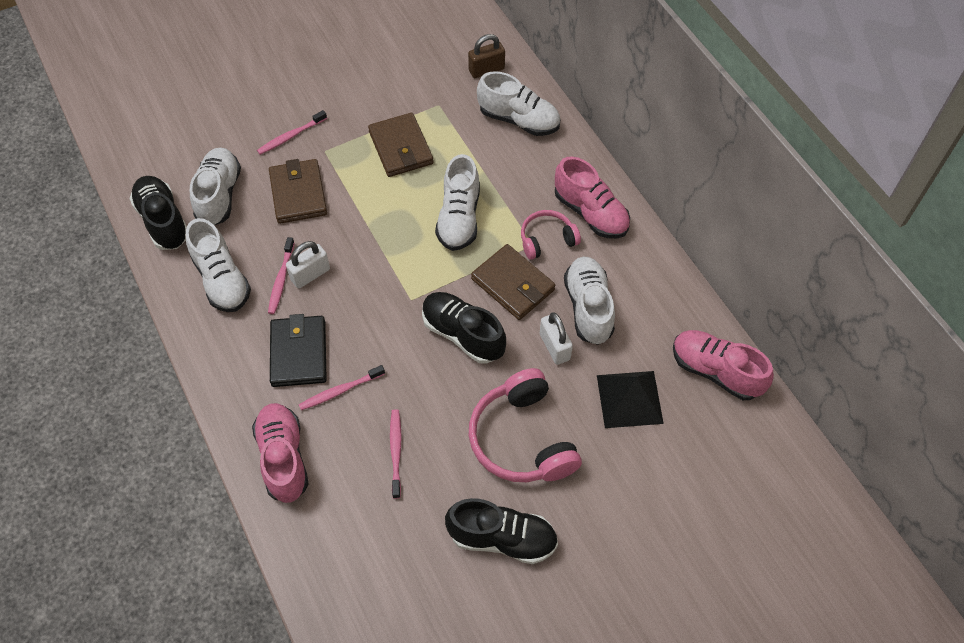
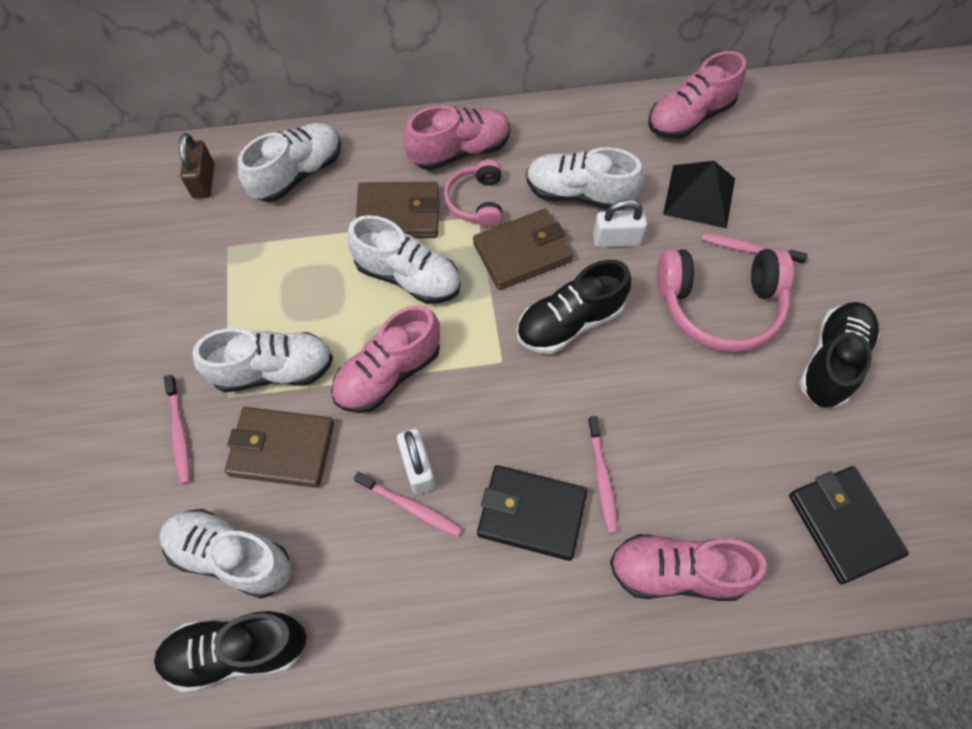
camera: 70 degrees left, 5 degrees up
white shoe [186,218,251,312] -> white shoe moved to [193,328,333,392]
brown wallet [368,113,433,177] -> brown wallet moved to [356,182,440,238]
pink toothbrush [390,409,402,499] -> pink toothbrush moved to [701,233,807,265]
none -> pink shoe [331,305,440,413]
none -> black wallet [789,466,909,584]

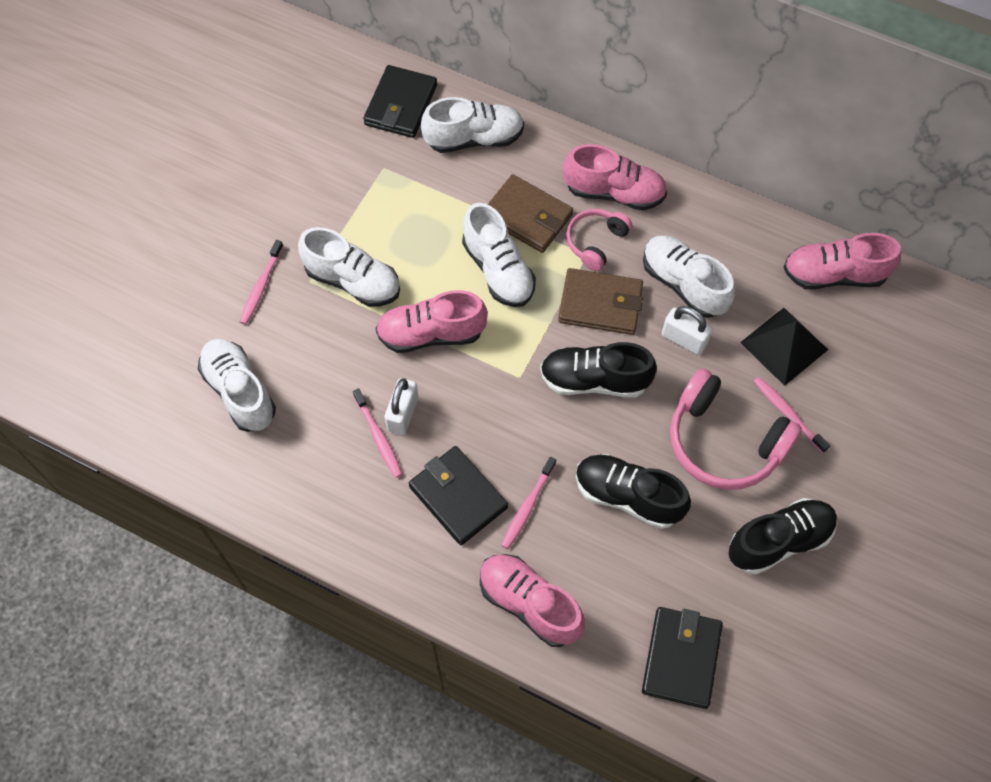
camera: 35 degrees right, 0 degrees up
black shoe [154,611,307,693] -> black shoe moved to [576,454,691,529]
brown padlock [179,133,214,198] -> black wallet [363,65,437,138]
brown wallet [225,407,334,488] -> none

